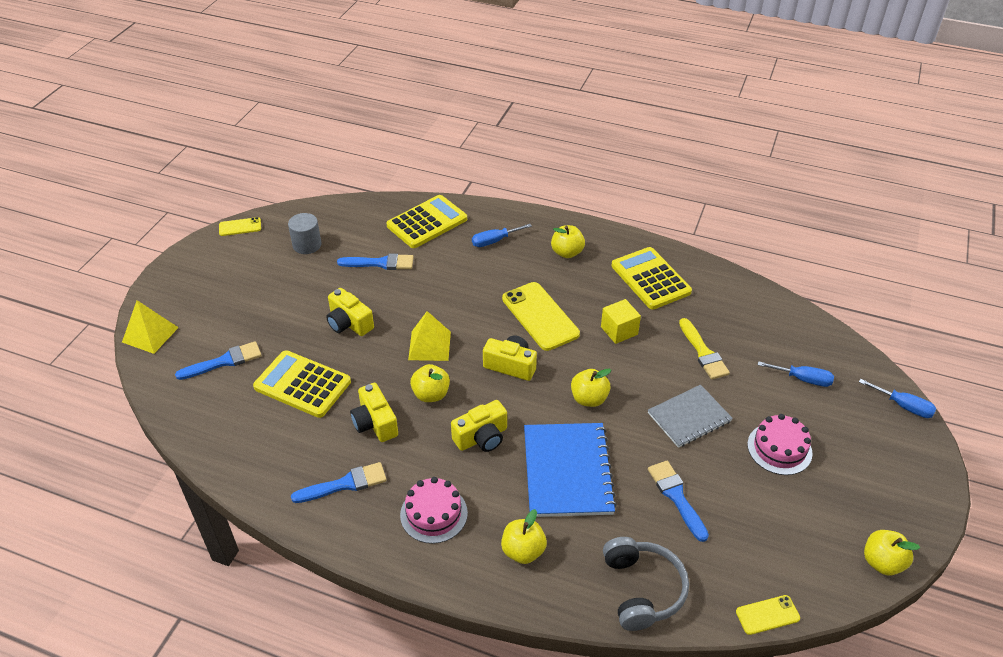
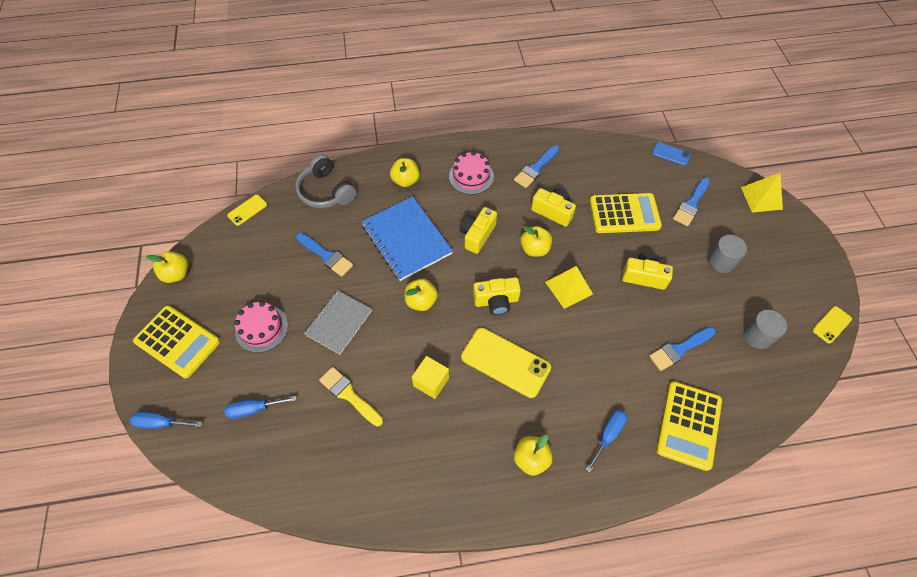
camera: 150 degrees right, 15 degrees up
yellow calculator [611,247,692,309] -> yellow calculator moved to [133,306,220,378]
none -> blue phone [652,142,691,166]
none -> grey cylinder [708,235,747,273]

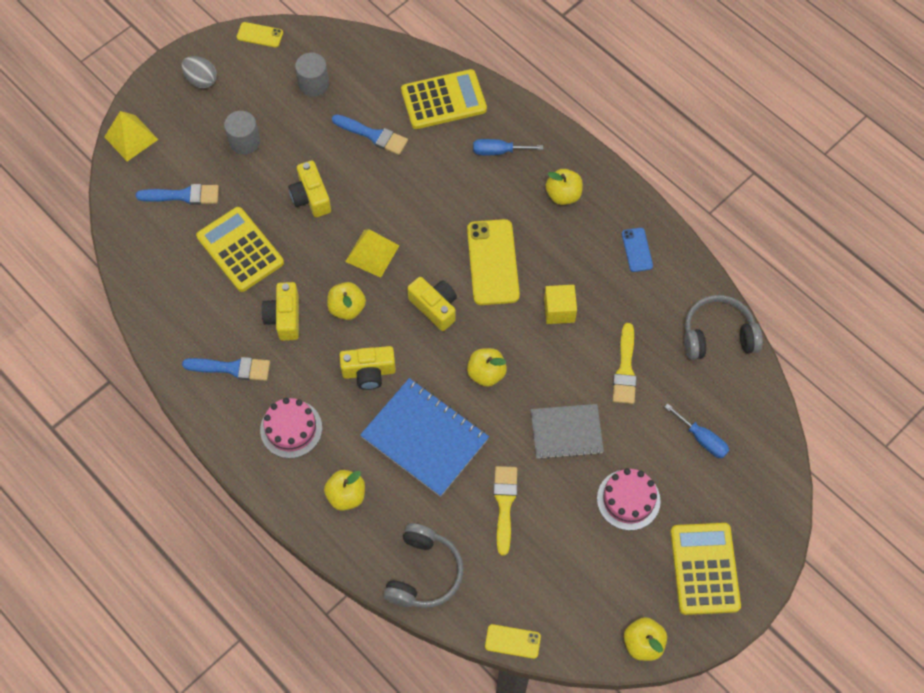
camera: 125 degrees left, 5 degrees up
blue screwdriver [130,412,202,429] -> none
blue brush [296,233,353,277] -> yellow brush [493,466,517,556]
blue notebook [361,196,453,281] -> blue notebook turned 75 degrees counterclockwise [360,378,489,497]
blue phone [652,142,691,166] -> blue phone moved to [622,228,653,272]
none -> grey egg [181,56,217,88]
none -> grey headphones [684,295,763,360]

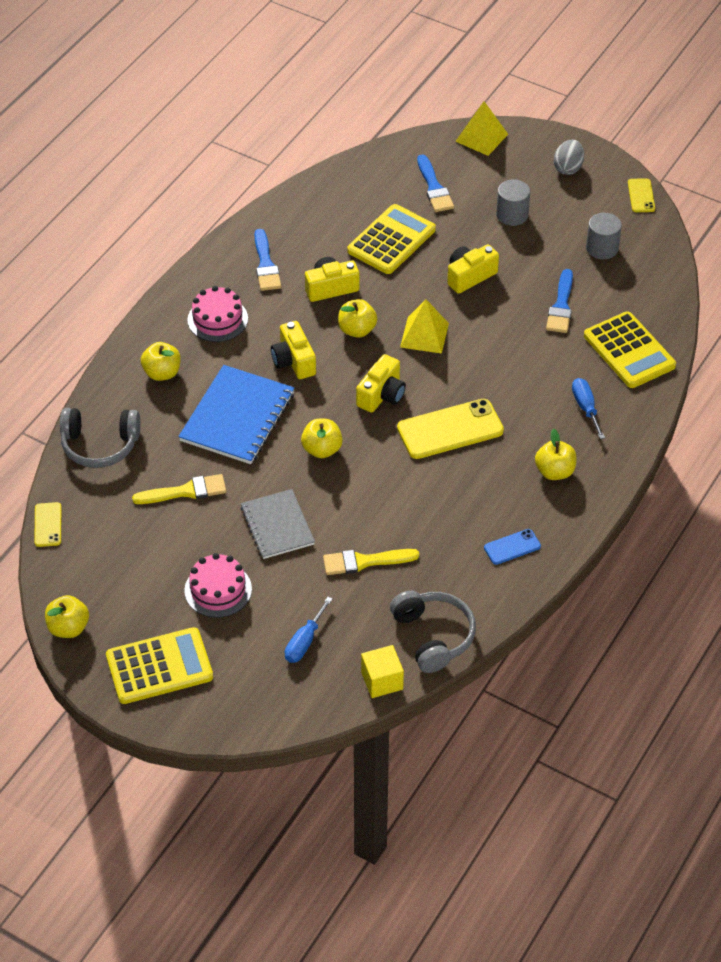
camera: 75 degrees right, 15 degrees down
yellow cube [544,285,577,324] -> yellow cube moved to [361,645,404,698]

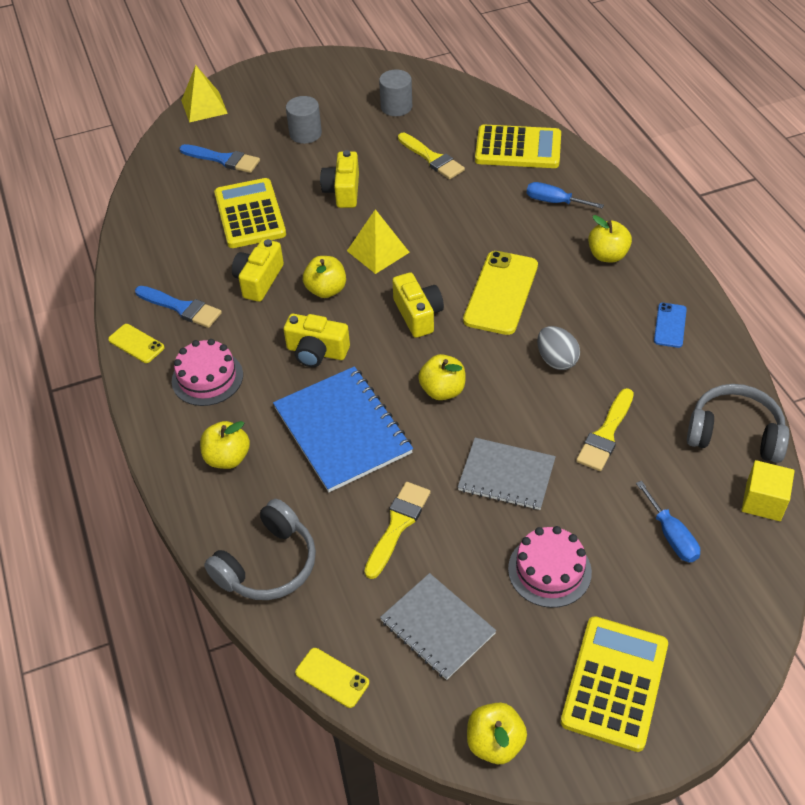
camera: 50 degrees left, 0 degrees up
blue brush [546,269,573,333] -> yellow brush [398,133,465,179]
grey egg [554,140,584,175] -> grey egg moved to [537,326,580,370]
yellow phone [628,178,655,212] -> yellow phone moved to [108,324,165,363]
none -> grey notebook [380,573,496,680]

